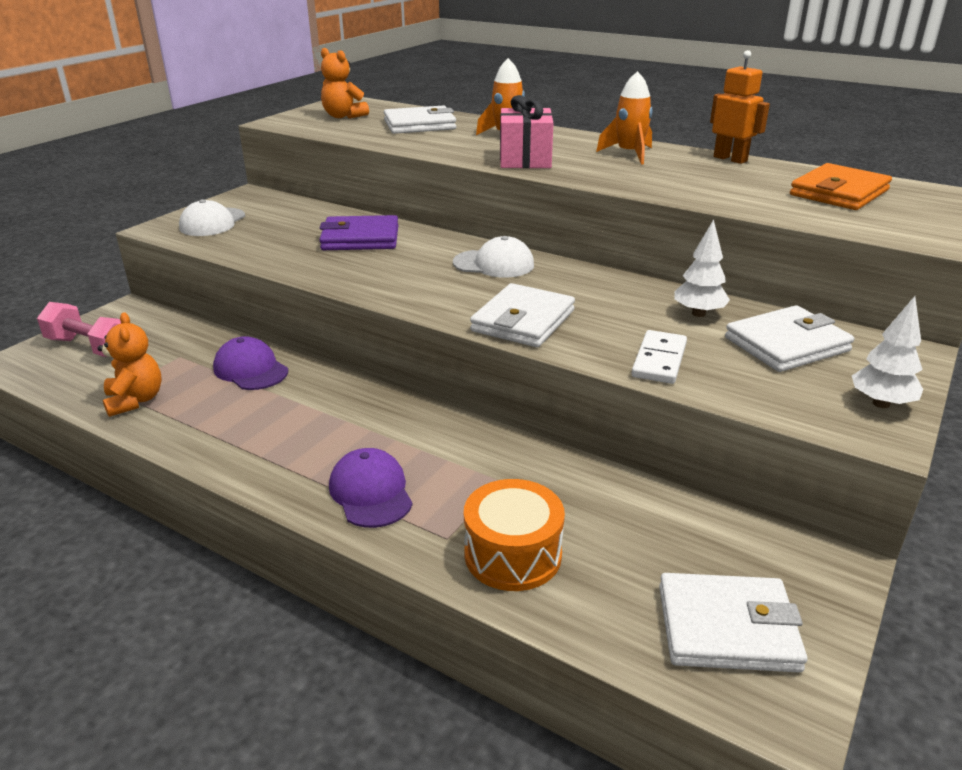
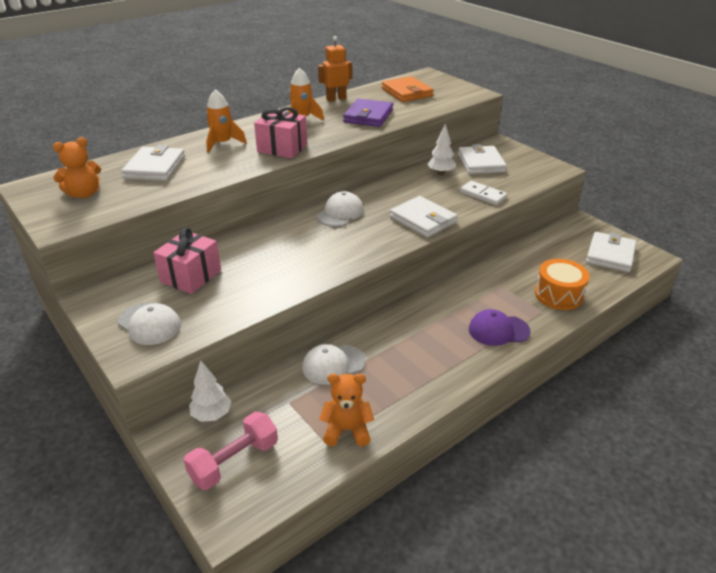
camera: 70 degrees left, 5 degrees up
purple cap [213,336,288,390] -> white cap [302,344,366,385]
purple wallet [319,215,398,250] -> purple wallet moved to [343,98,393,127]
white tree [852,296,923,408] -> white tree moved to [189,360,232,422]
none -> pink gift [153,227,221,294]

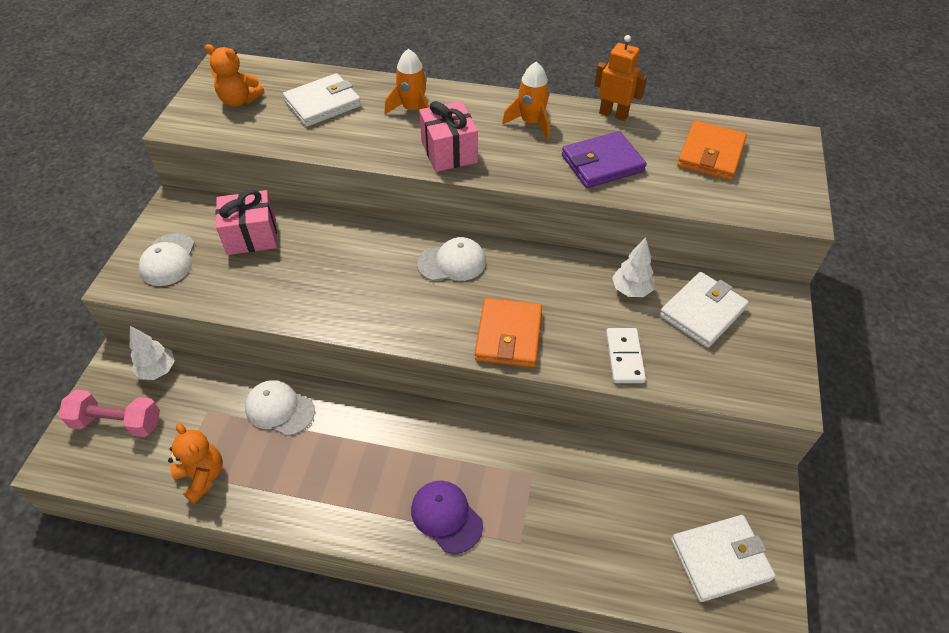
camera: 50 degrees right, 15 degrees up
white wallet [390,196,458,238] -> orange wallet [475,298,542,367]
orange drum [535,259,590,310] -> none

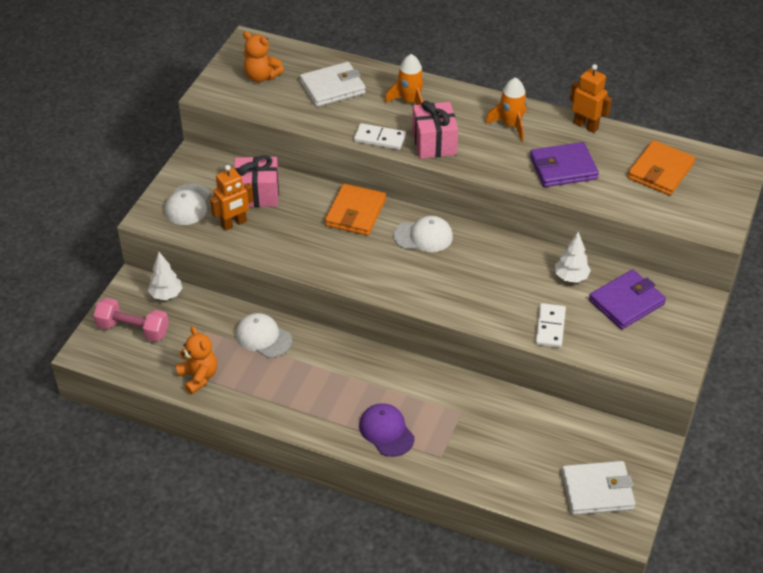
camera: 10 degrees right, 5 degrees down
orange wallet [475,298,542,367] -> orange wallet moved to [325,184,386,236]
white wallet [659,272,749,348] -> purple wallet [589,269,666,329]
none -> orange robot [210,165,254,231]
none -> white domino [354,123,406,150]

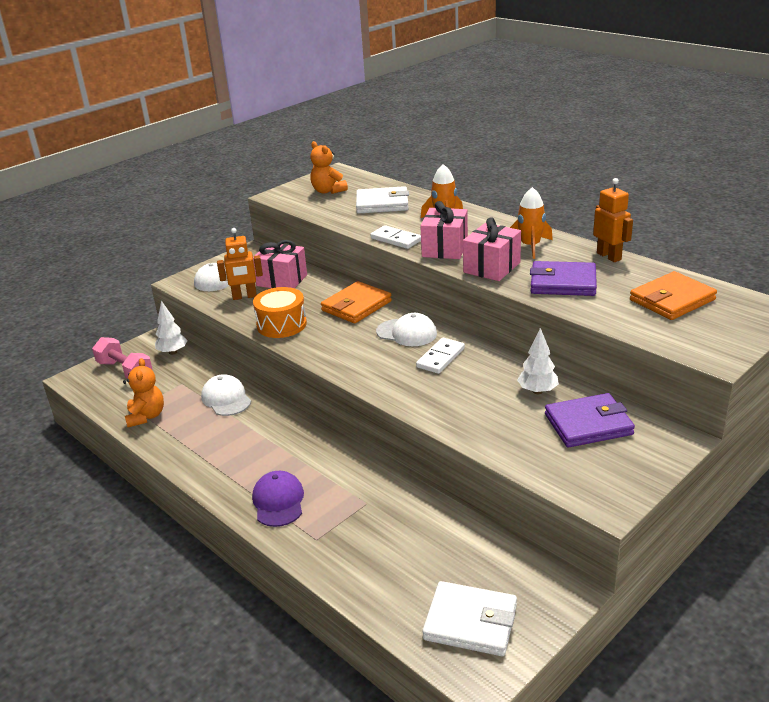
camera: 25 degrees right, 15 degrees down
white domino [535,303,566,348] -> white domino moved to [416,337,465,374]
none -> orange drum [253,287,307,338]
none -> pink gift [463,217,521,281]

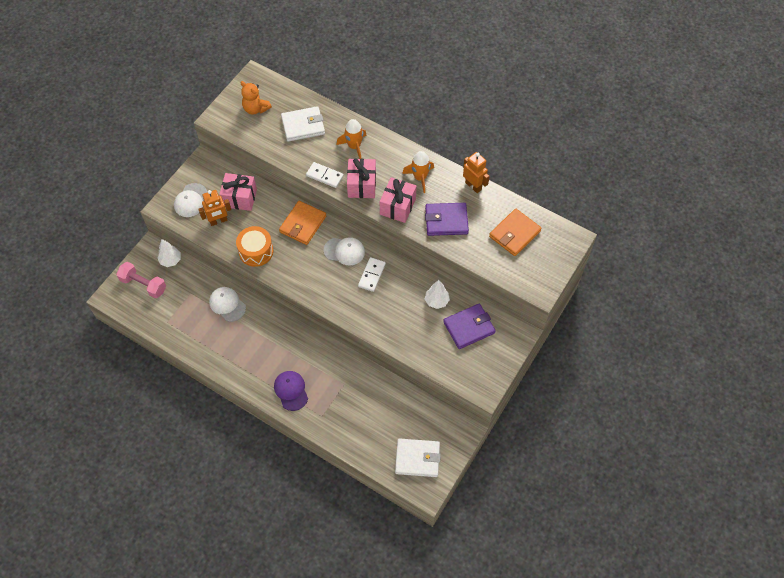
camera: 15 degrees left, 30 degrees up
orange teddy bear [123,358,164,427] -> none

